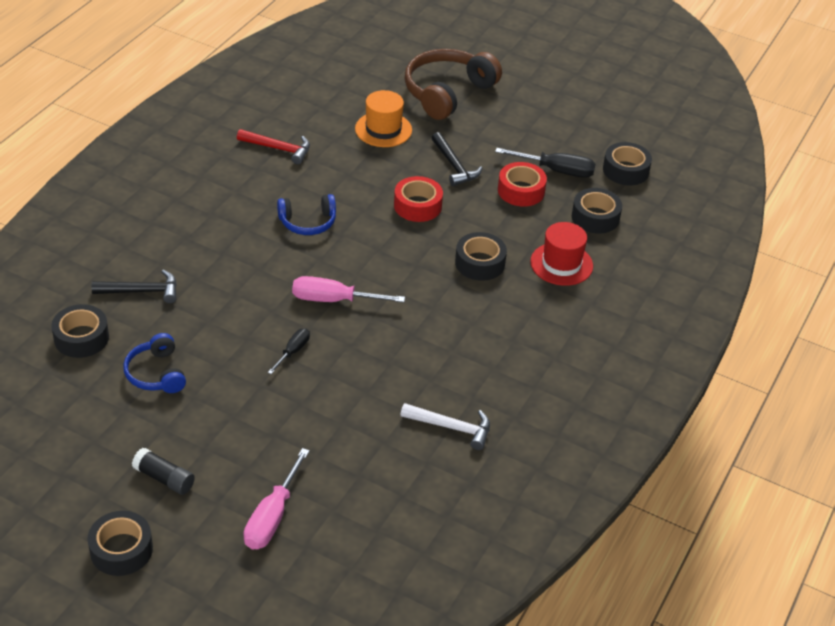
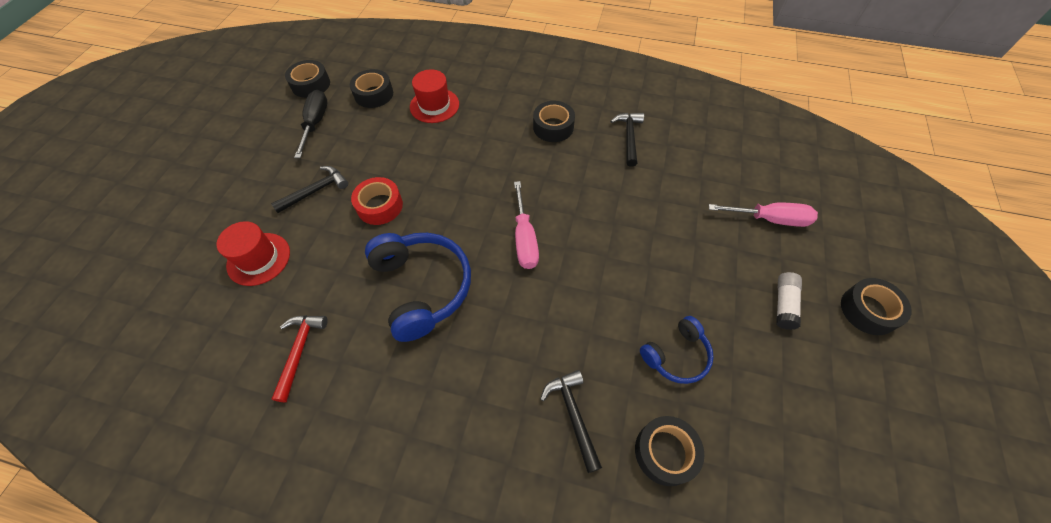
camera: 100 degrees left, 15 degrees up
black glue stick [132,448,195,495] -> white glue stick [776,272,802,330]
black screwdriver [268,328,310,374] -> none
blue headphones [277,194,336,235] -> blue headphones [365,233,471,342], size x1.76
orange hat [355,90,412,147] -> red hat [216,221,290,286]
white hammer [401,403,490,450] -> black hammer [610,113,644,167]
brown headphones [405,49,502,120] -> none
black tape [455,232,507,281] -> black tape moved to [533,101,575,142]
red tape [498,162,547,207] -> none

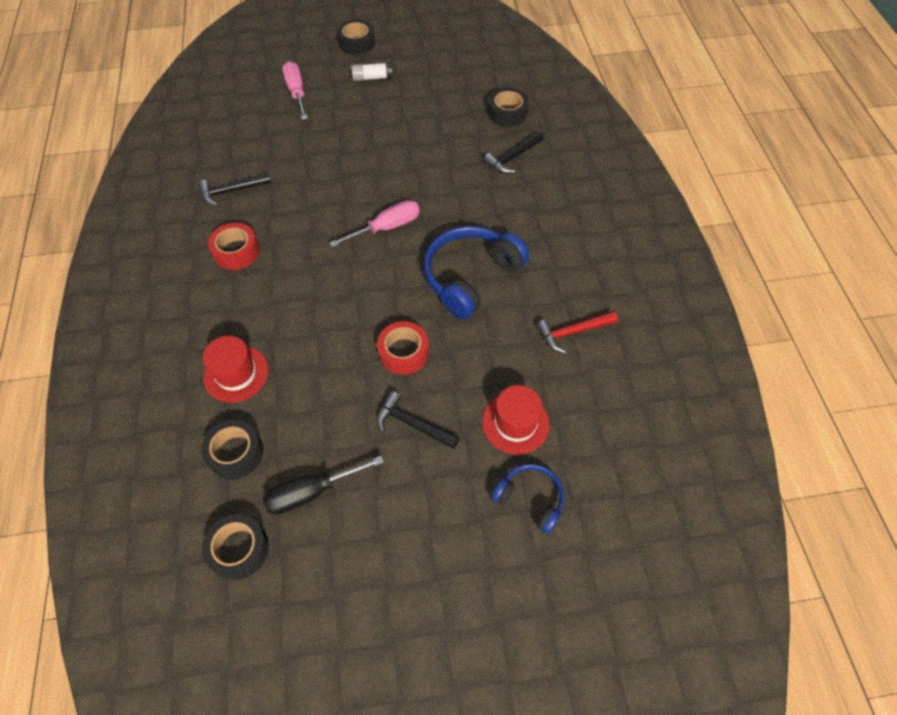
camera: 115 degrees left, 0 degrees up
black tape [533,101,575,142] -> red tape [208,223,260,270]
blue headphones [640,316,714,384] -> blue headphones moved to [491,464,565,534]

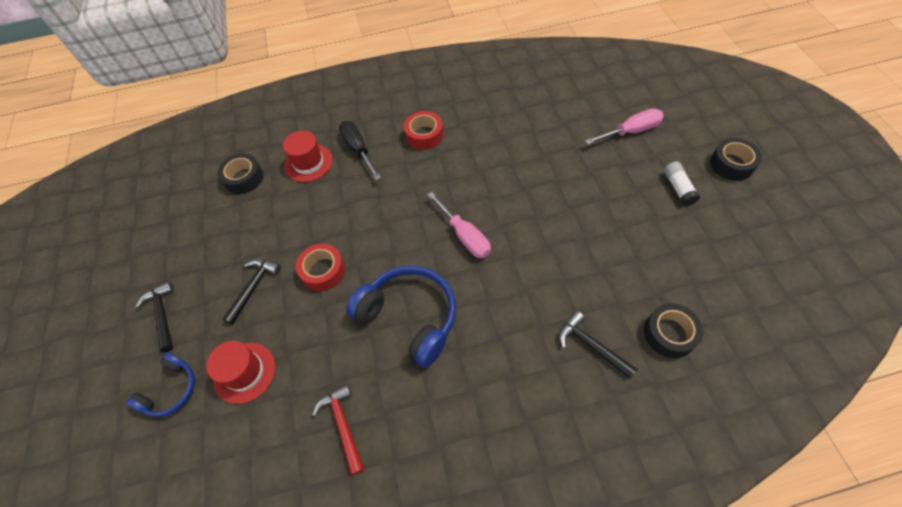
camera: 90 degrees right, 0 degrees up
black hammer [199,172,271,206] -> black hammer moved to [136,281,174,353]
black tape [202,514,269,580] -> none
black screwdriver [263,456,384,515] -> black screwdriver moved to [339,121,381,180]

